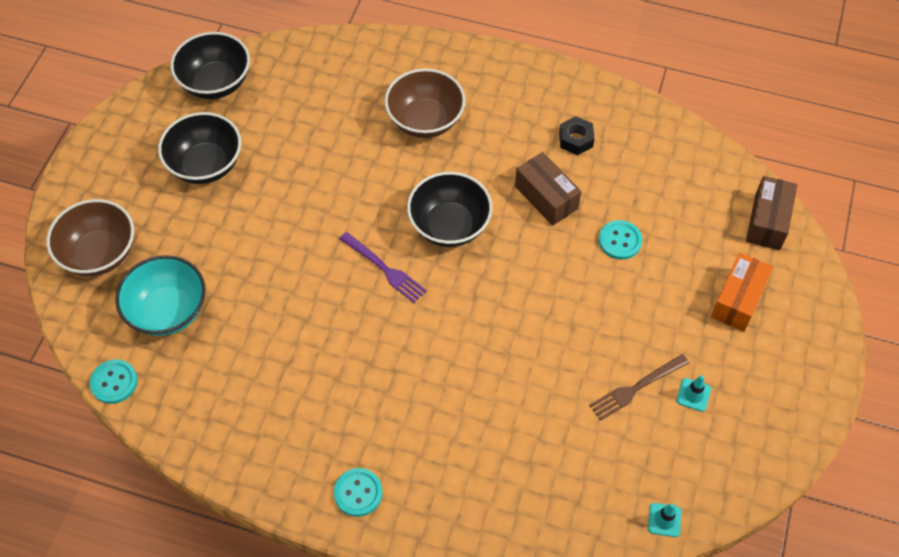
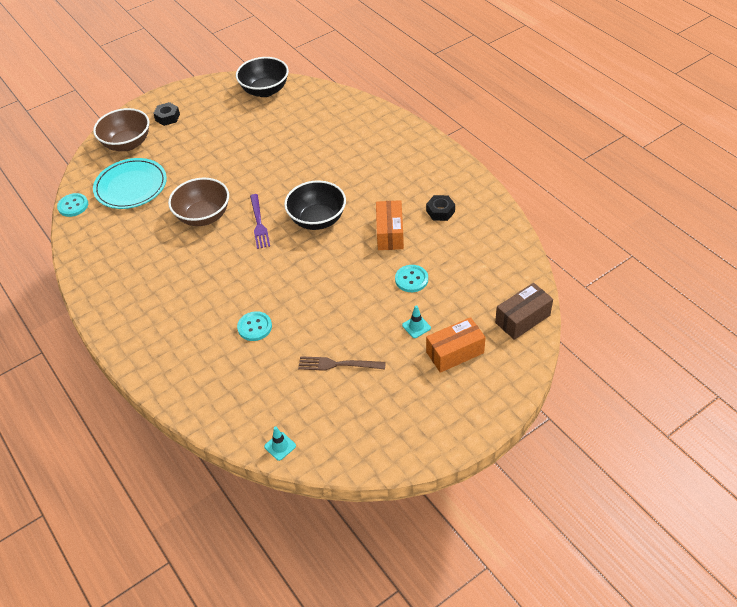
camera: 40 degrees right, 10 degrees down
turquoise bowl [115,255,205,336] -> turquoise plate [93,158,167,209]
black bowl [158,112,241,184] -> none
turquoise button [334,468,383,517] -> turquoise button moved to [237,311,272,341]
brown bowl [385,68,465,138] -> brown bowl moved to [168,178,229,226]
brown box [515,152,582,226] -> orange box [376,200,404,250]
turquoise traffic cone [677,375,711,412] -> turquoise traffic cone moved to [402,305,431,338]
none -> black nut [153,102,180,126]

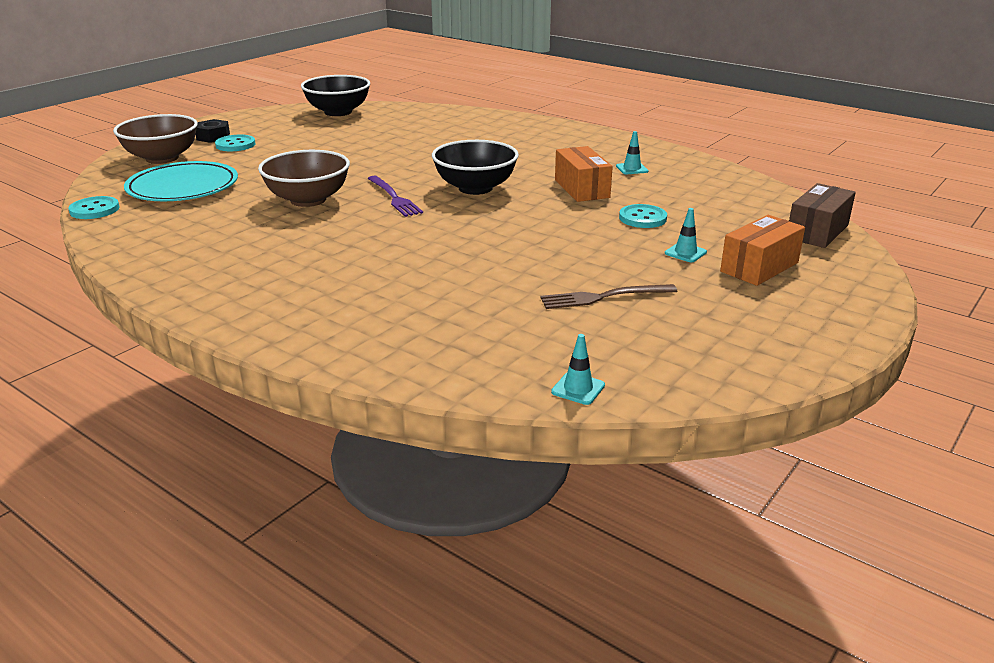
camera: 20 degrees left, 20 degrees down
turquoise button [237,311,272,341] -> turquoise button moved to [215,135,255,151]
black nut [426,195,455,221] -> turquoise traffic cone [616,131,649,174]

